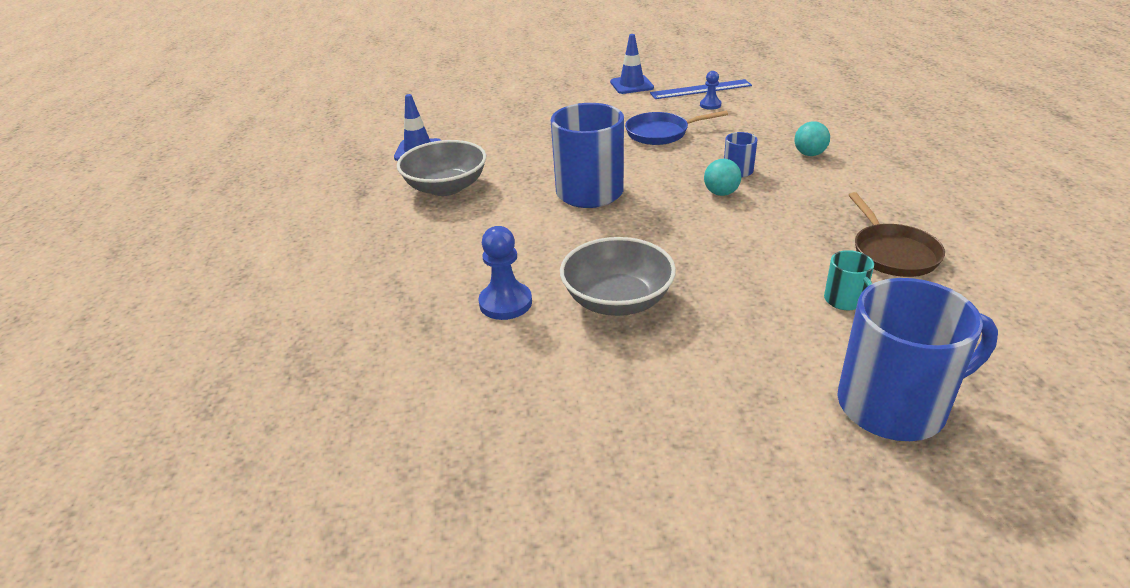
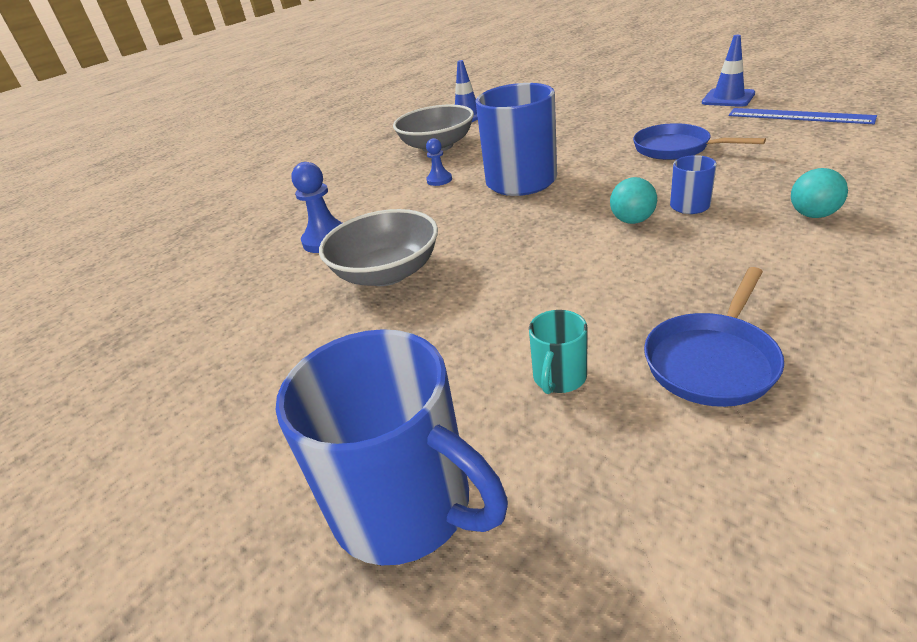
camera: 50 degrees right, 0 degrees up
blue pawn [700,71,721,110] -> blue pawn moved to [426,138,452,186]
brown pan [849,192,945,277] -> blue pan [644,267,784,407]

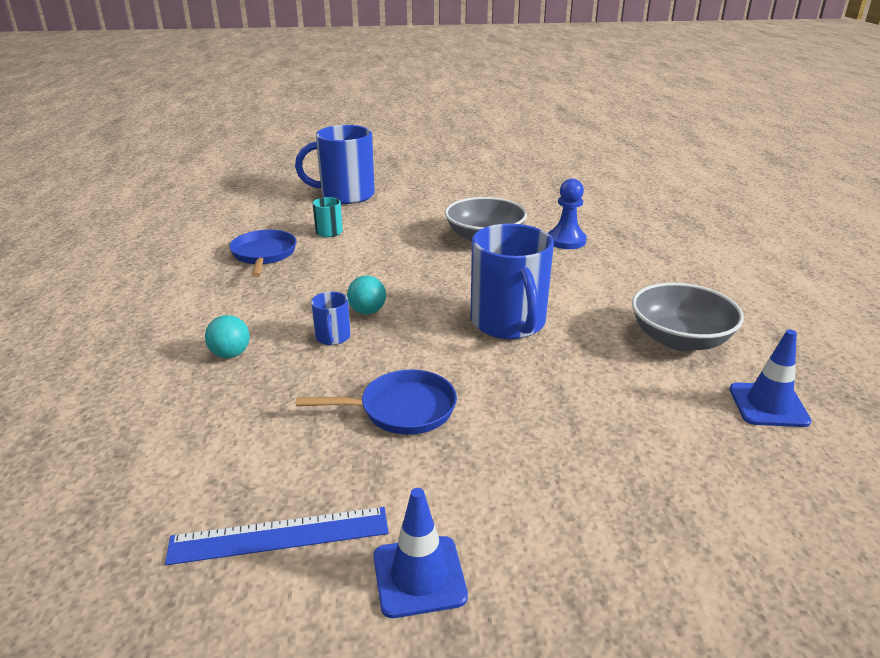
camera: 130 degrees right, 5 degrees down
blue pawn [426,138,452,186] -> none

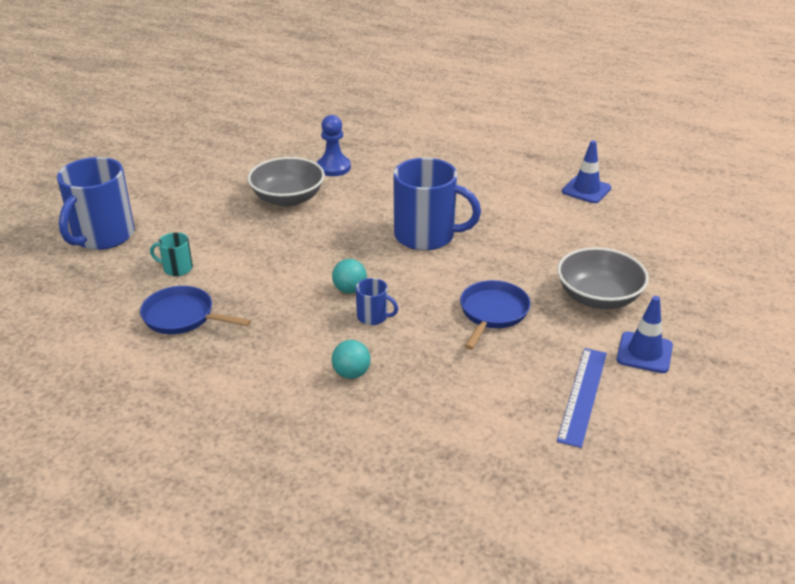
camera: 60 degrees left, 5 degrees up
grey bowl [632,283,744,351] -> grey bowl moved to [557,247,649,309]

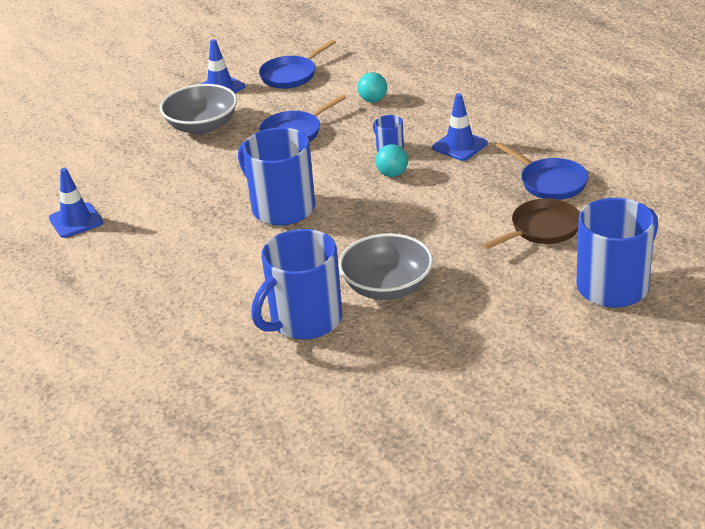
camera: 150 degrees left, 0 degrees up
turquoise mug [150,232,193,276] -> brown pan [482,198,580,250]
blue pawn [317,115,351,176] -> blue mug [251,229,342,340]
turquoise ball [332,340,371,379] -> turquoise ball moved to [357,72,387,102]
blue ruler [557,348,607,448] -> blue pan [259,39,336,89]
none -> blue traffic cone [432,93,488,161]

